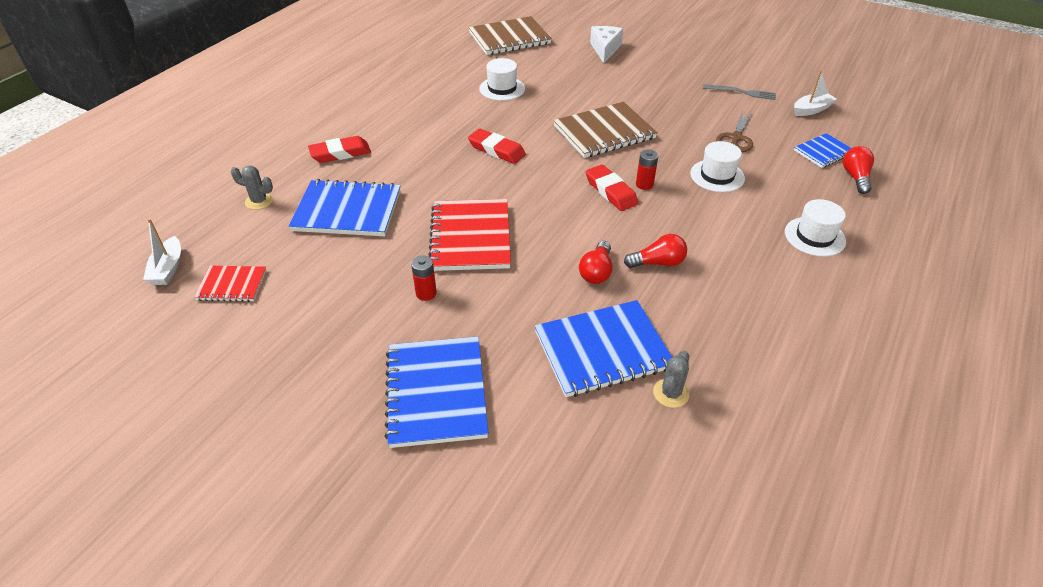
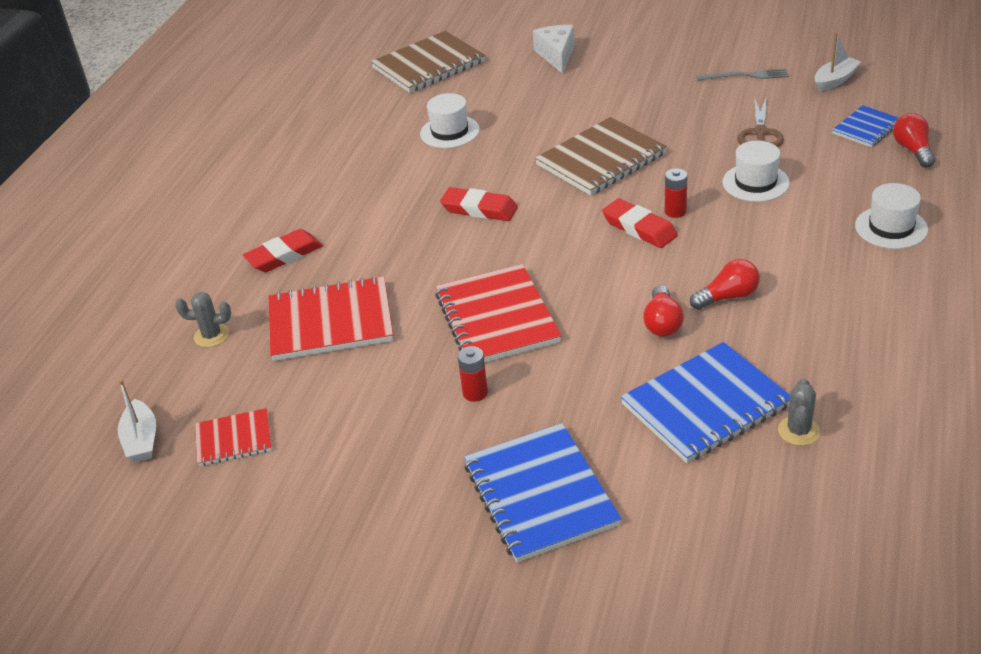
camera: 10 degrees left, 5 degrees down
blue notebook [289,179,400,236] -> red notebook [268,276,393,361]

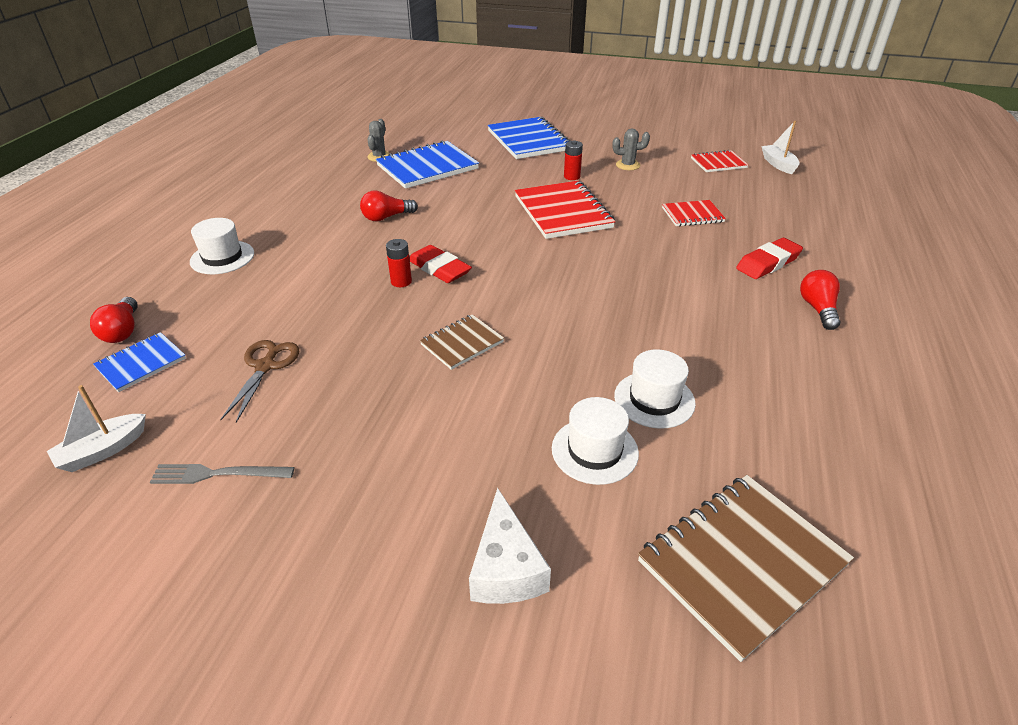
camera: 175 degrees right, 0 degrees up
grey cactus [175,292,231,347] -> grey cactus moved to [612,129,650,170]
red notebook [268,276,393,361] -> red notebook [662,200,726,226], size x0.55
red eraser [440,187,518,221] -> none
brown notebook [535,117,667,196] -> brown notebook [420,314,504,370], size x0.55
red light bulb [643,285,684,337] -> red light bulb moved to [800,270,841,330]
white hat [722,141,790,202] -> white hat moved to [552,397,639,485]

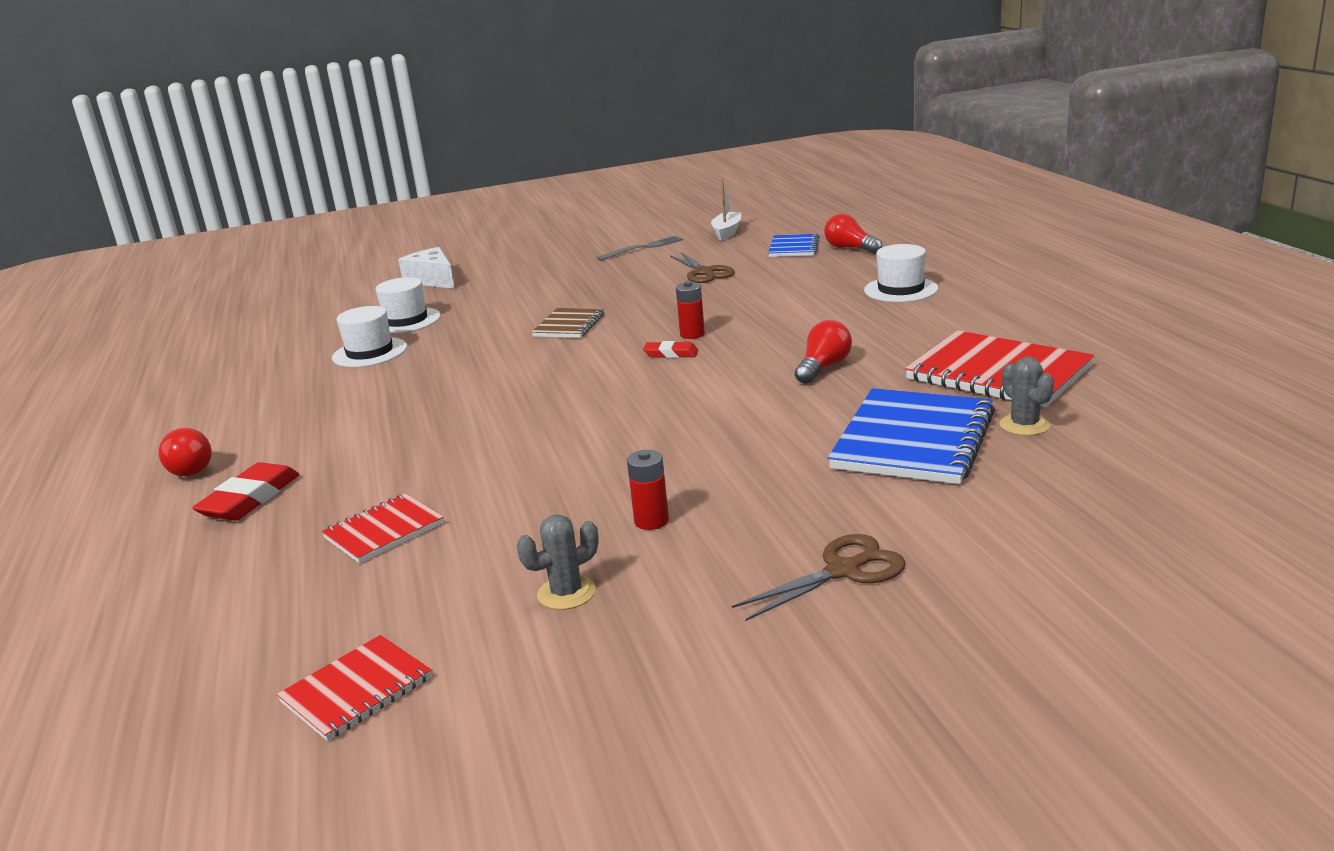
camera: 150 degrees right, 15 degrees down
red eraser [409,245,472,283] -> red eraser [643,341,699,358], size x0.59
blue notebook [488,117,571,159] -> brown scissors [732,534,905,621]
red notebook [515,181,615,239] -> red notebook moved to [905,330,1094,407]
brown notebook [638,475,854,662] -> none
white boat [761,121,800,174] -> none

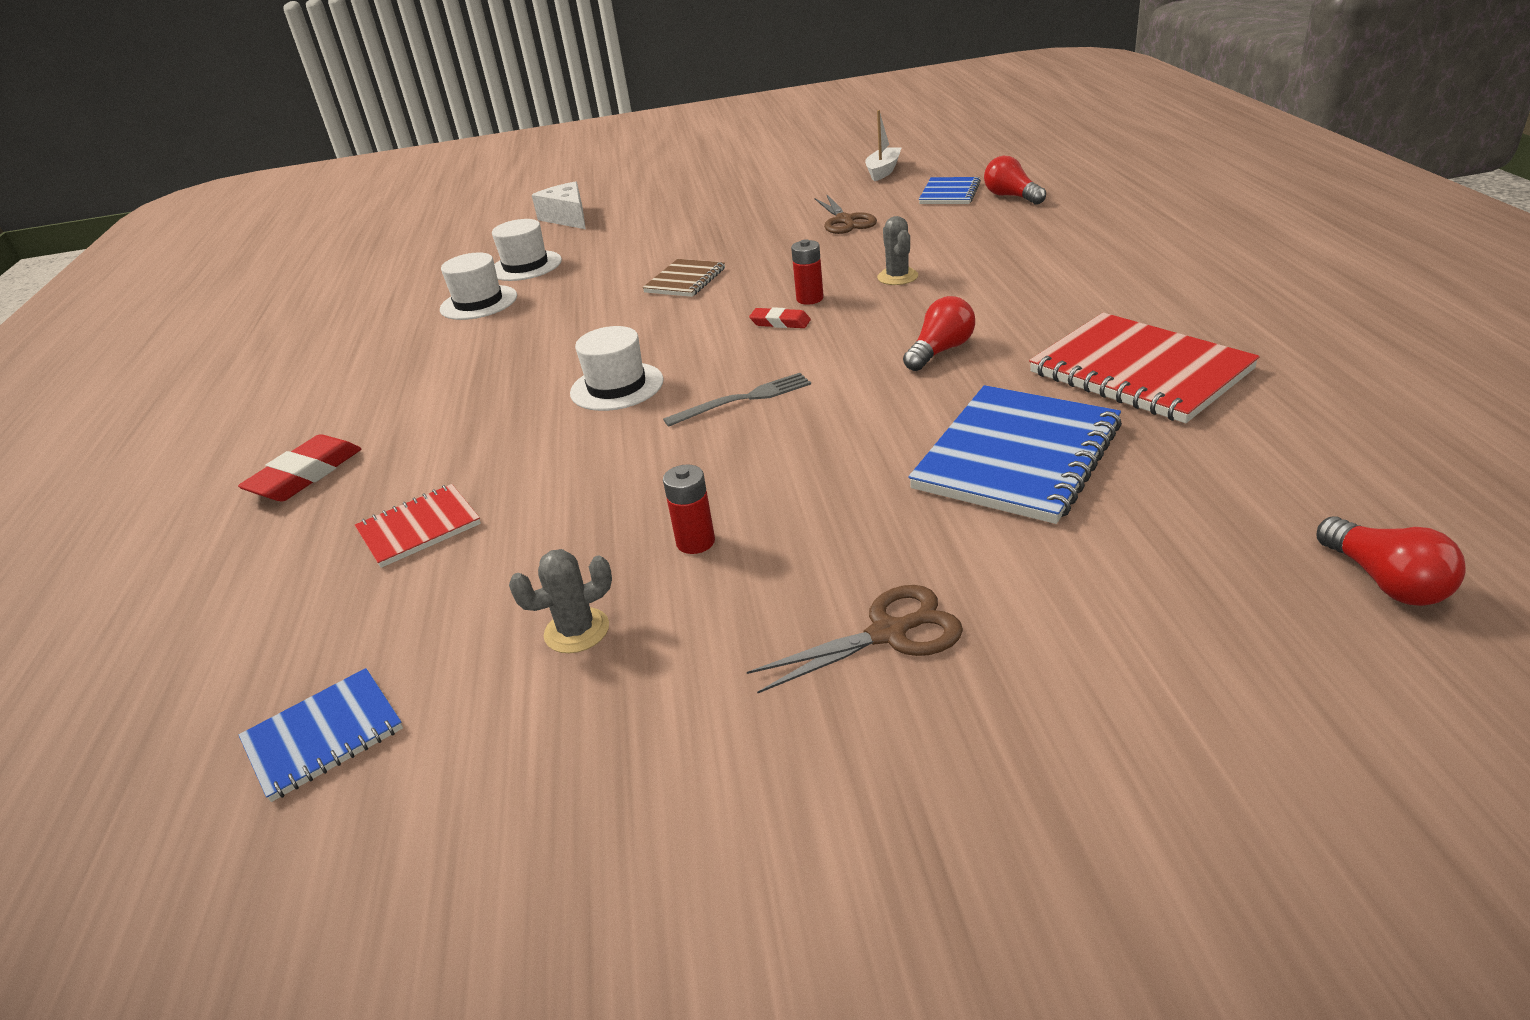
camera: 10 degrees right, 10 degrees up
red light bulb [158,428,212,477] -> red light bulb moved to [1316,516,1465,606]
red notebook [277,635,432,741] -> blue notebook [239,668,403,802]
grey fork [596,236,683,261] -> grey fork moved to [663,373,811,427]
white hat [864,244,938,302] -> white hat moved to [570,326,664,411]
grey cactus [1000,357,1054,436] -> grey cactus moved to [877,216,918,285]

